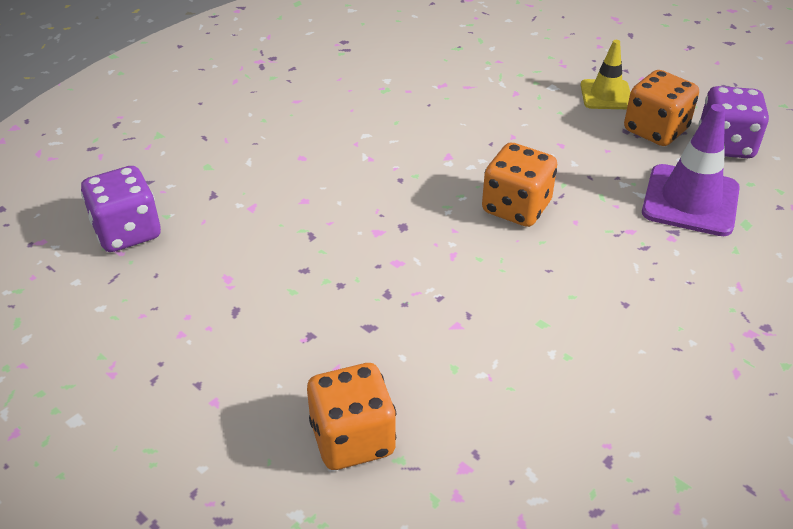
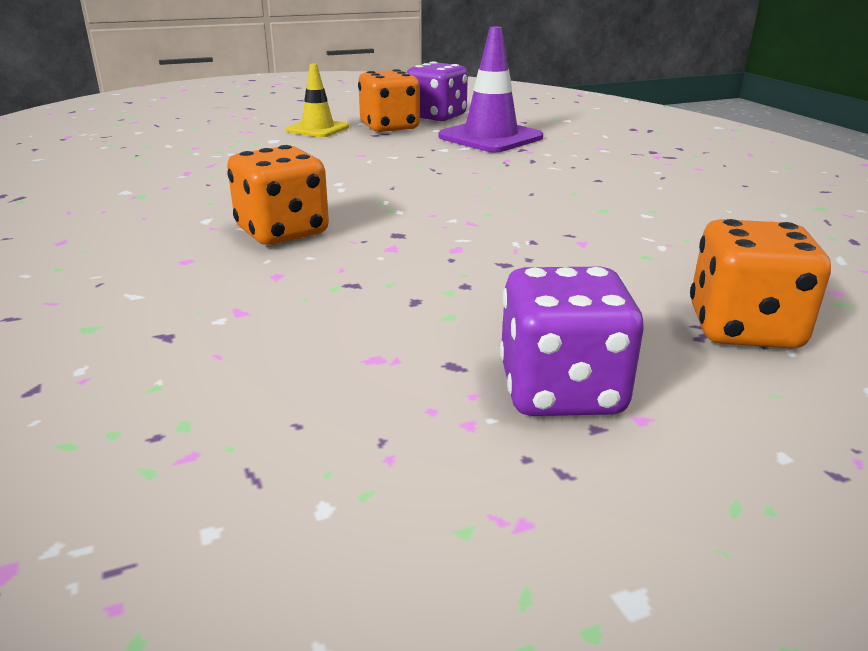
camera: 65 degrees left, 15 degrees down
purple dice [81,166,161,252] -> purple dice moved to [500,267,644,416]
orange dice [482,143,557,227] -> orange dice moved to [227,145,329,245]

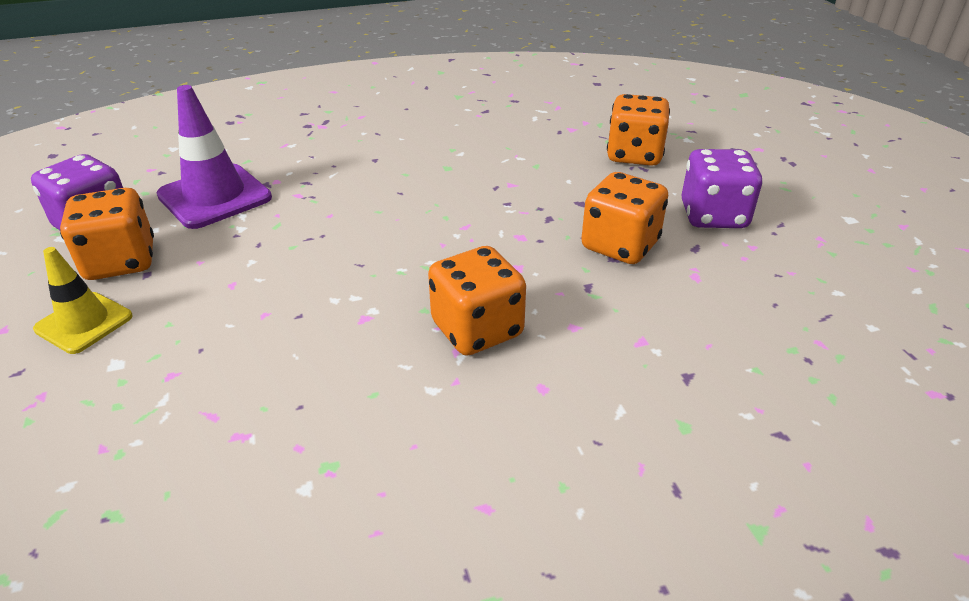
camera: 85 degrees left, 10 degrees up
none -> orange dice [581,172,668,264]

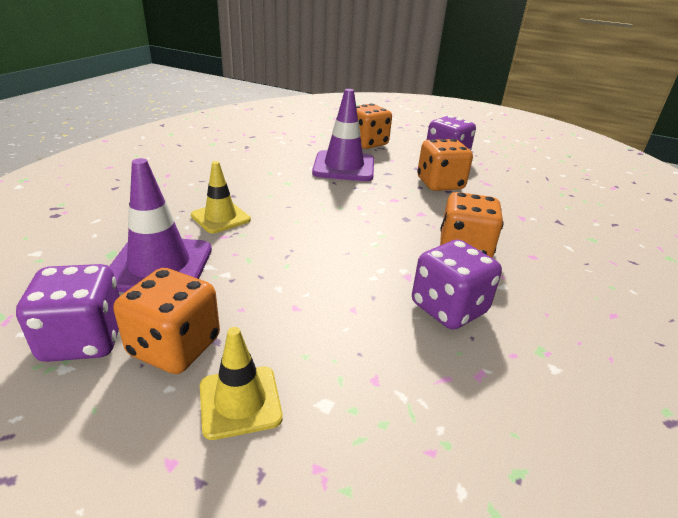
camera: 50 degrees left, 5 degrees down
none -> yellow traffic cone [191,161,251,233]
none -> purple traffic cone [312,89,374,181]
none -> purple dice [412,240,502,330]

